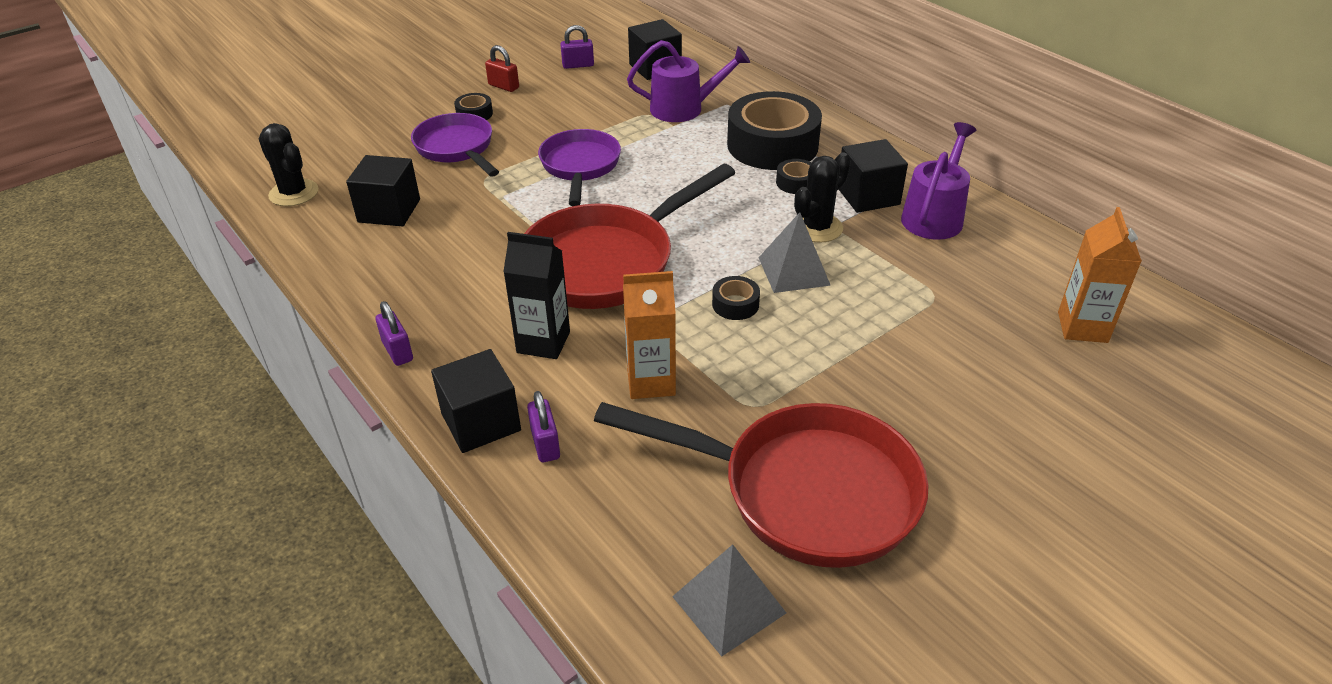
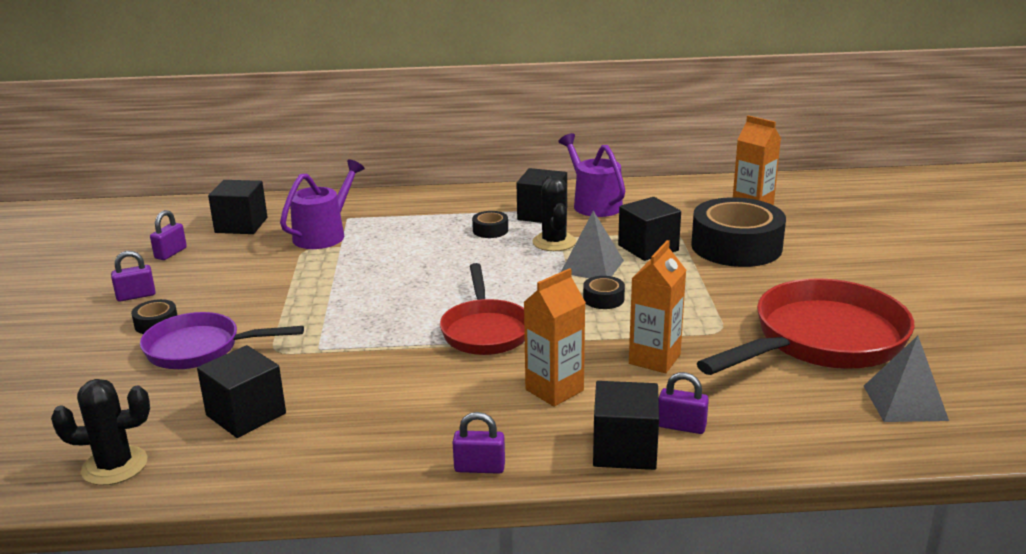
camera: 55 degrees left, 15 degrees down
red padlock [485,45,519,92] -> purple padlock [111,251,156,301]
black carton [503,232,570,359] -> orange carton [524,268,586,407]
red pan [524,164,735,309] -> red pan [440,263,525,355], size x0.63
purple pan [538,129,621,206] -> none
black tape [727,91,822,170] -> black tape moved to [691,197,786,267]
none -> black cube [618,197,681,261]

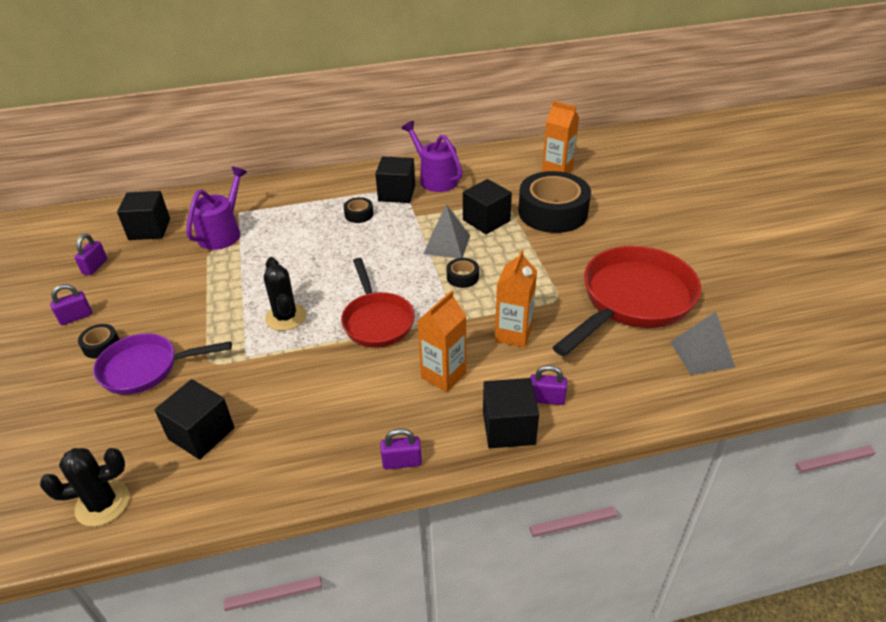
camera: 10 degrees left, 15 degrees up
black cactus [532,175,576,251] -> black cactus moved to [264,257,306,331]

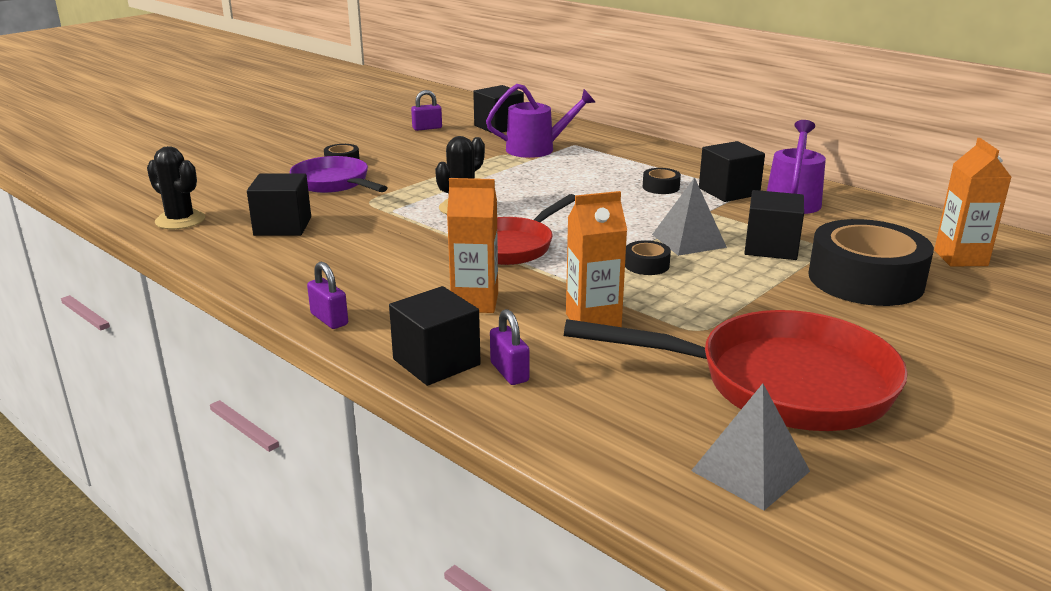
camera: 55 degrees right, 15 degrees down
purple padlock [50,284,92,325] -> none

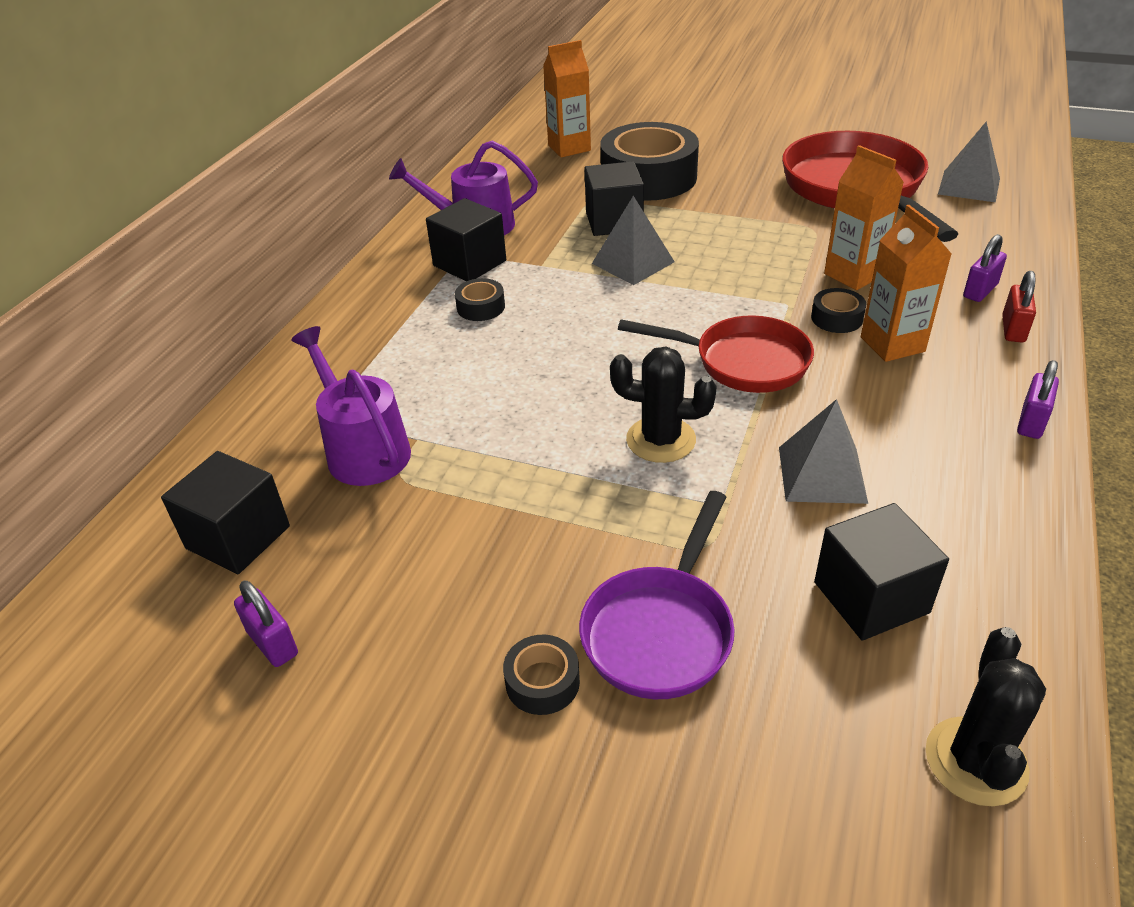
camera: 110 degrees left, 15 degrees up
black cube [389,286,481,386] -> red padlock [1002,271,1036,343]
black tape [625,240,671,275] -> black tape moved to [811,288,866,333]
none -> grey pyramid [779,399,868,504]

